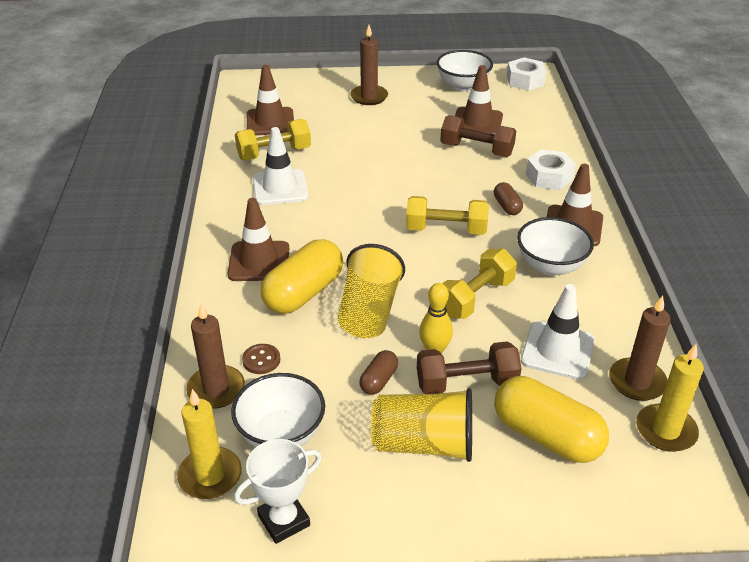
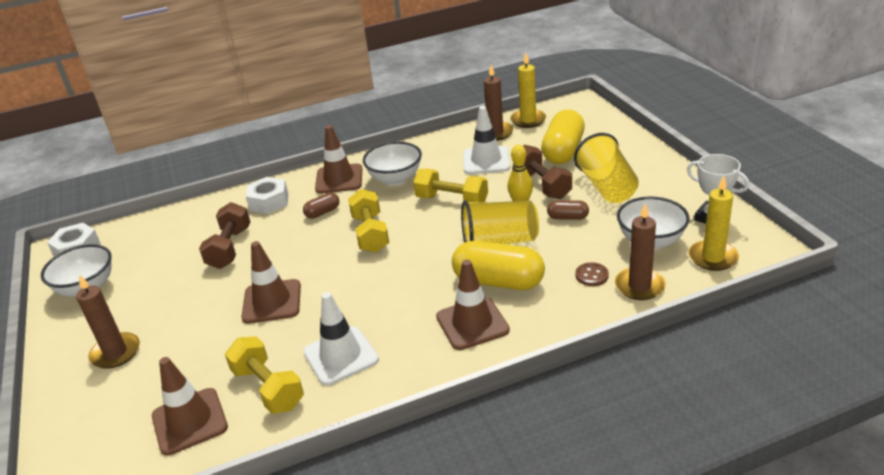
camera: 105 degrees left, 5 degrees down
brown traffic cone [455,65,503,134] -> brown traffic cone moved to [241,241,301,324]

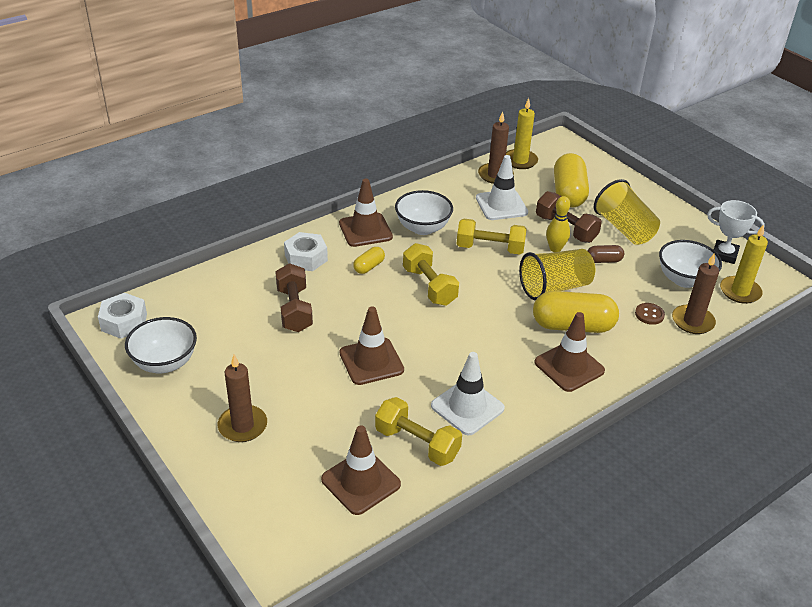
camera: 20 degrees left, 5 degrees up
brown capsule [303,192,340,218] -> yellow capsule [353,247,385,274]

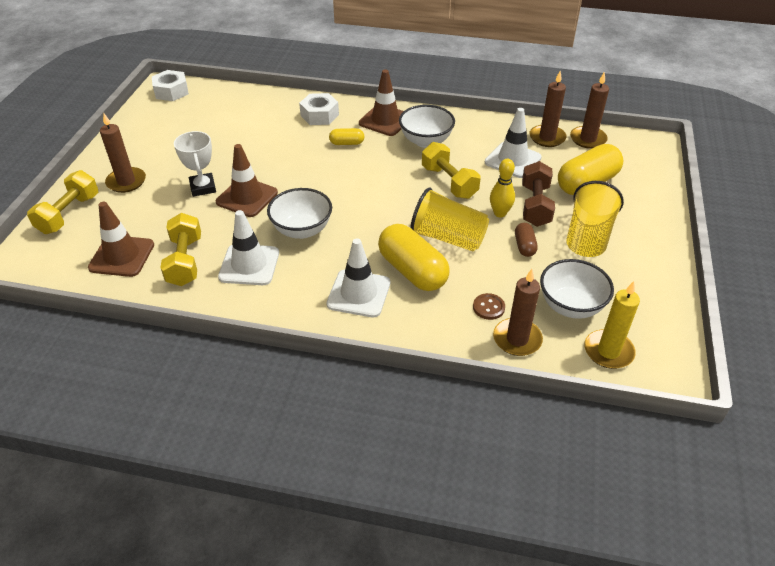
camera: 50 degrees right, 5 degrees up
white bowl [125,317,197,373] -> white bowl moved to [267,188,332,239]
brown dumbbell [275,263,313,332] -> none
yellow dumbbell [403,243,459,306] -> yellow dumbbell moved to [27,170,98,234]
yellow candle [506,98,538,169] -> brown candle [570,72,609,149]
brown traffic cone [534,312,605,392] -> white traffic cone [326,238,390,317]
brown capsule [587,245,624,263] -> brown capsule turned 45 degrees clockwise [515,223,538,257]
white trophy [707,200,765,264] -> white trophy moved to [174,131,216,197]

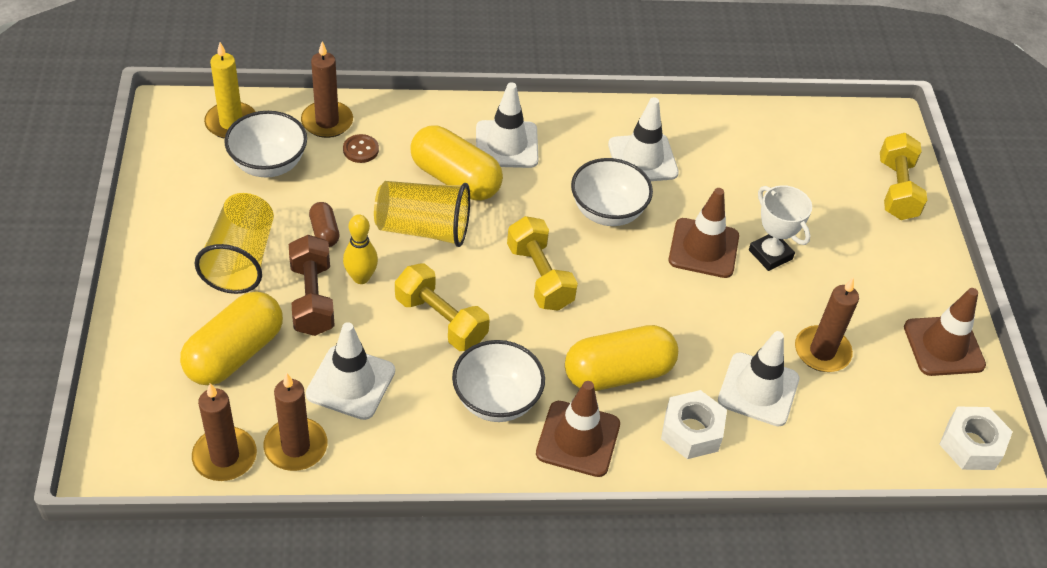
camera: 160 degrees right, 5 degrees up
brown traffic cone [88,202,154,277] -> brown traffic cone moved to [904,288,986,376]
brown candle [100,114,146,193] -> brown candle moved to [795,278,859,372]
yellow dumbbell [160,213,201,286] -> yellow dumbbell moved to [507,216,578,311]
yellow capsule [329,128,364,145] -> yellow capsule [565,325,678,391], size x2.05
none -> white traffic cone [718,331,799,427]

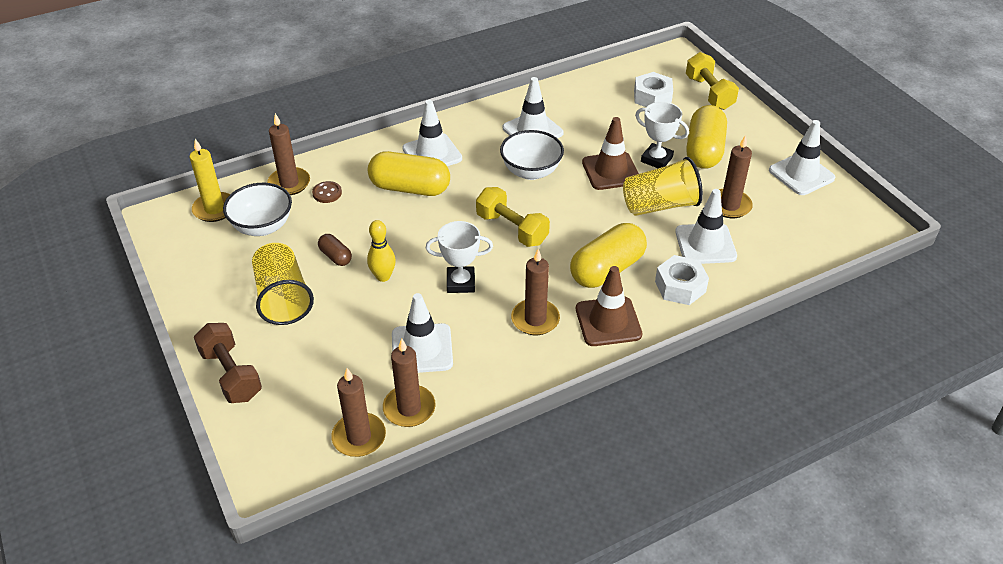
camera: 20 degrees left, 5 degrees down
yellow capsule [180,291,283,385] -> yellow capsule moved to [686,105,727,169]
brown dumbbell [289,235,335,336] -> brown dumbbell moved to [194,323,262,403]
yellow cup [374,181,470,247] -> yellow cup moved to [623,157,703,216]
yellow dumbbell [395,263,490,351] -> white trophy [426,221,493,293]
white bowl [452,340,545,422] -> brown candle [511,249,560,335]
brown traffic cone [904,288,986,376] -> white traffic cone [769,120,835,195]
white nut [939,406,1013,470] -> white nut moved to [634,72,673,107]

